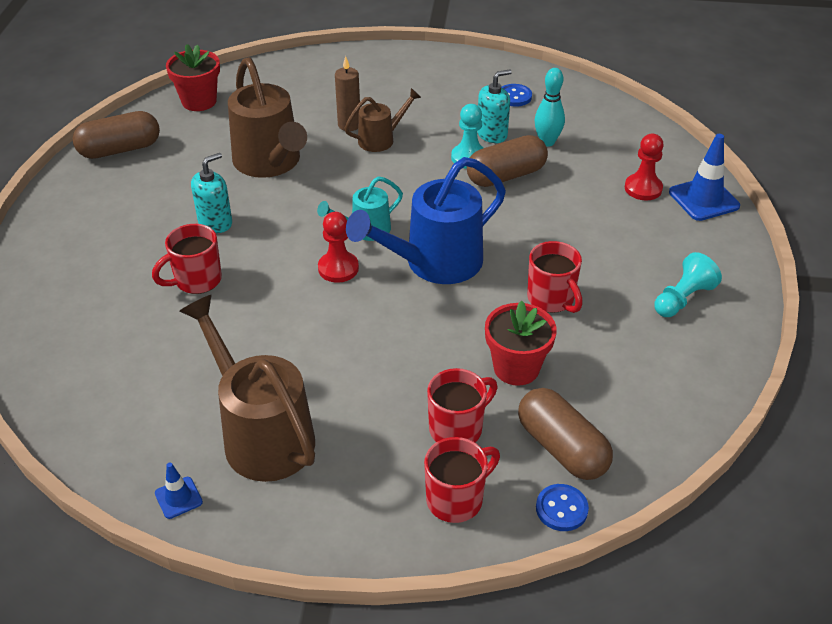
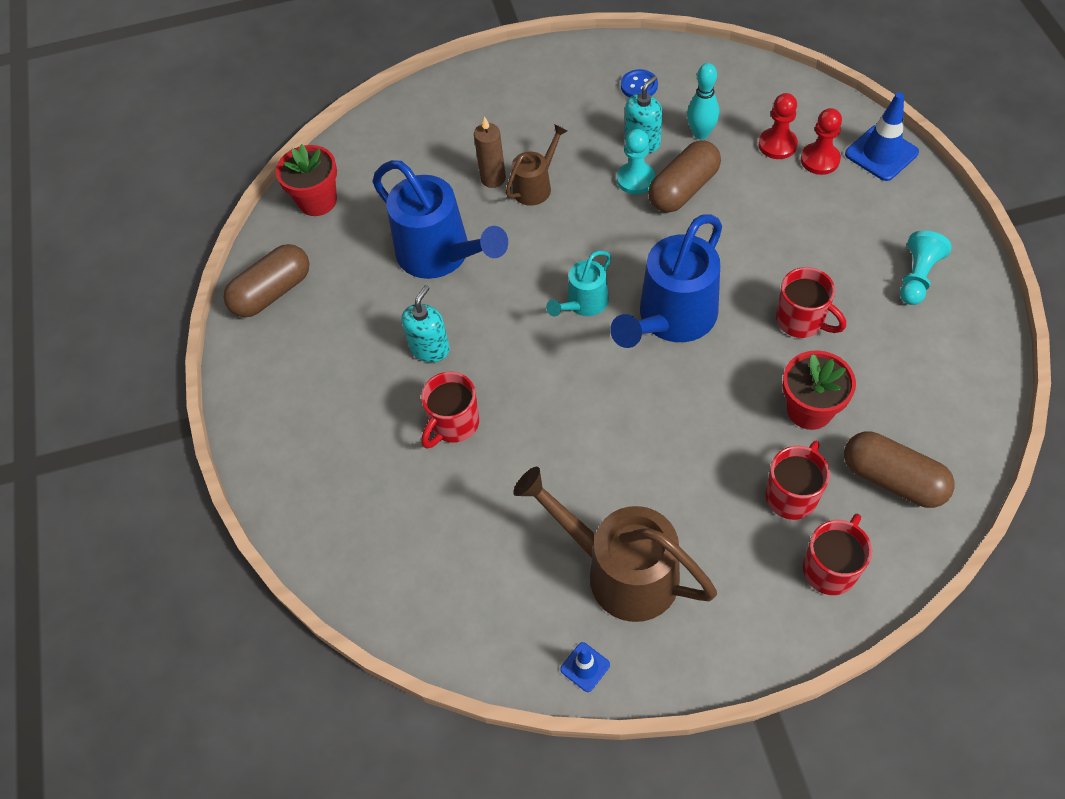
camera: 15 degrees left, 15 degrees up
brown watering can [228,57,307,178] -> blue watering can [372,160,508,279]
red pawn [318,212,359,283] -> red pawn moved to [759,93,798,159]
blue button [536,484,589,531] -> none

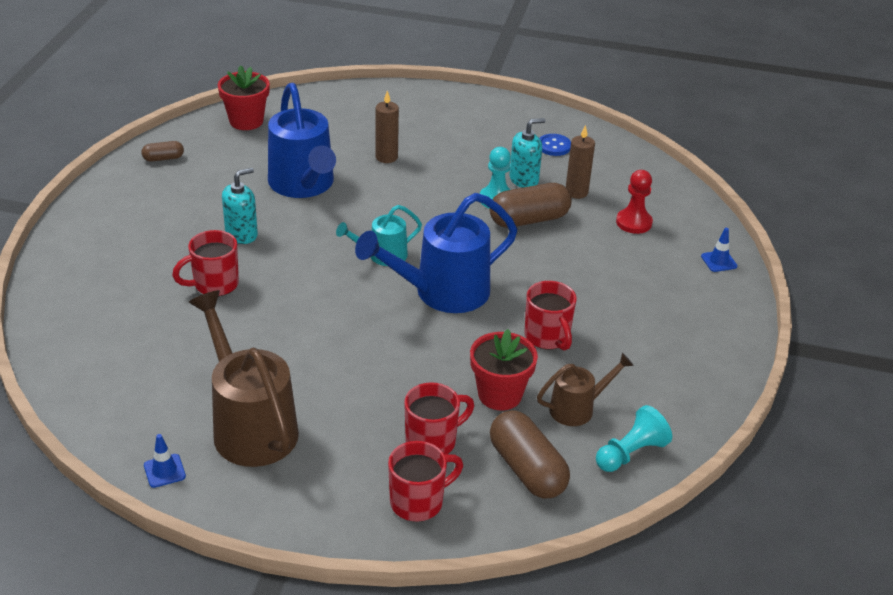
camera: 20 degrees right, 20 degrees down
brown capsule [224,244,310,317] -> brown capsule [142,141,184,162], size x0.51
brown watering can [506,124,567,206] -> brown watering can moved to [537,353,634,426]
turquoise bowling pin [687,63,719,139] -> brown candle [566,125,595,199]
red pawn [801,108,842,175] -> none
blue traffic cone [845,92,919,181] -> blue traffic cone [701,228,737,272], size x0.54
turquoise pawn [900,230,952,305] -> turquoise pawn moved to [596,405,672,472]

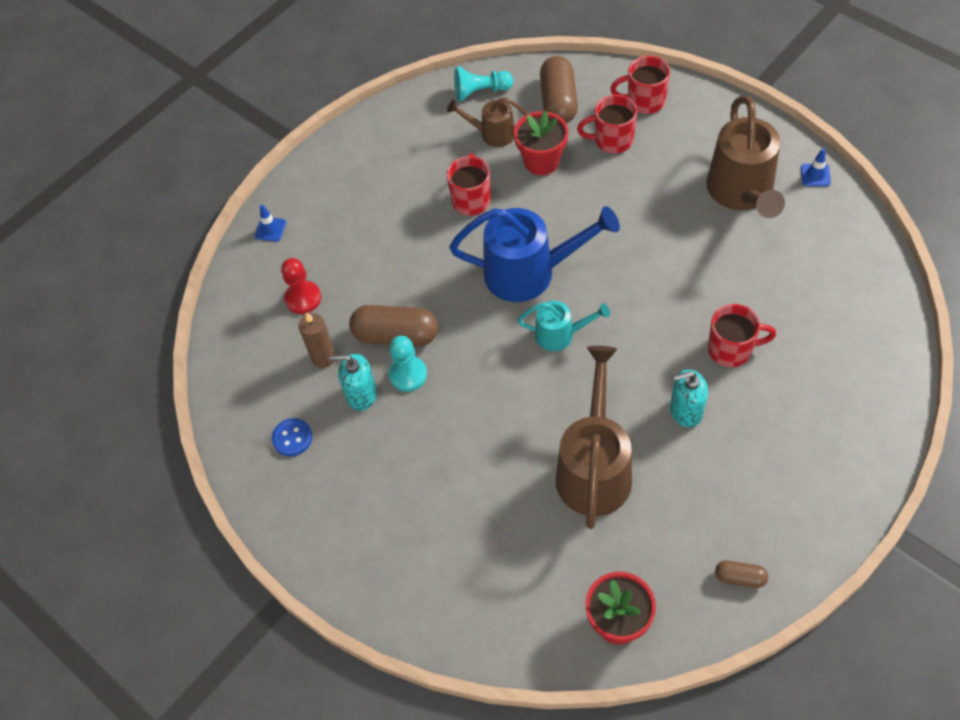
camera: 145 degrees left, 20 degrees up
blue watering can [268,83,336,198] -> brown watering can [556,346,632,529]
brown candle [376,91,399,163] -> none

